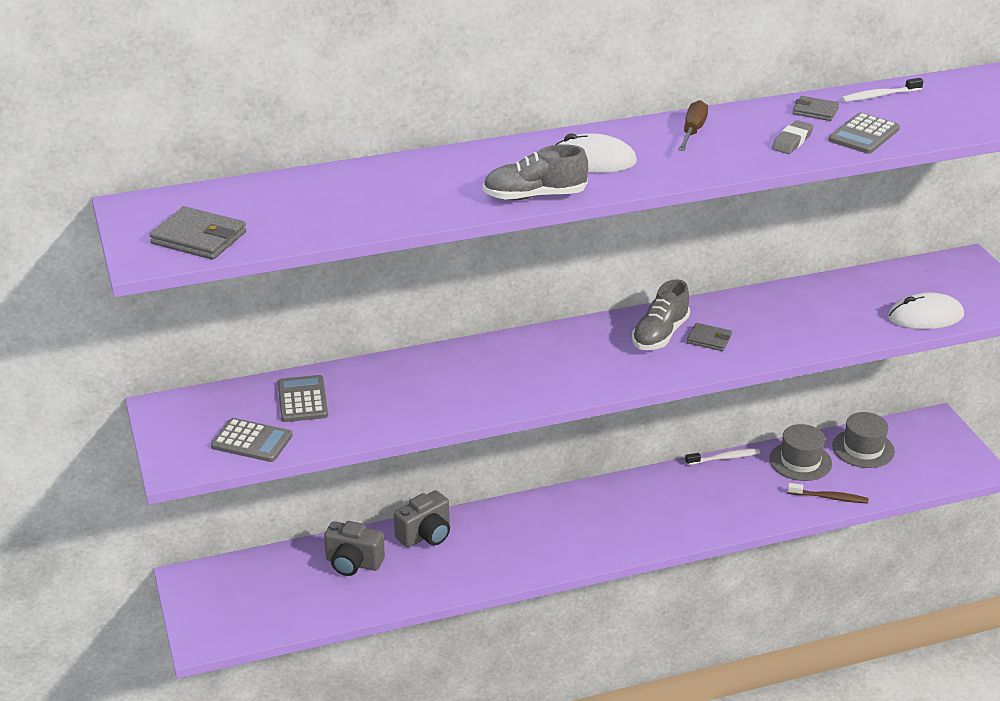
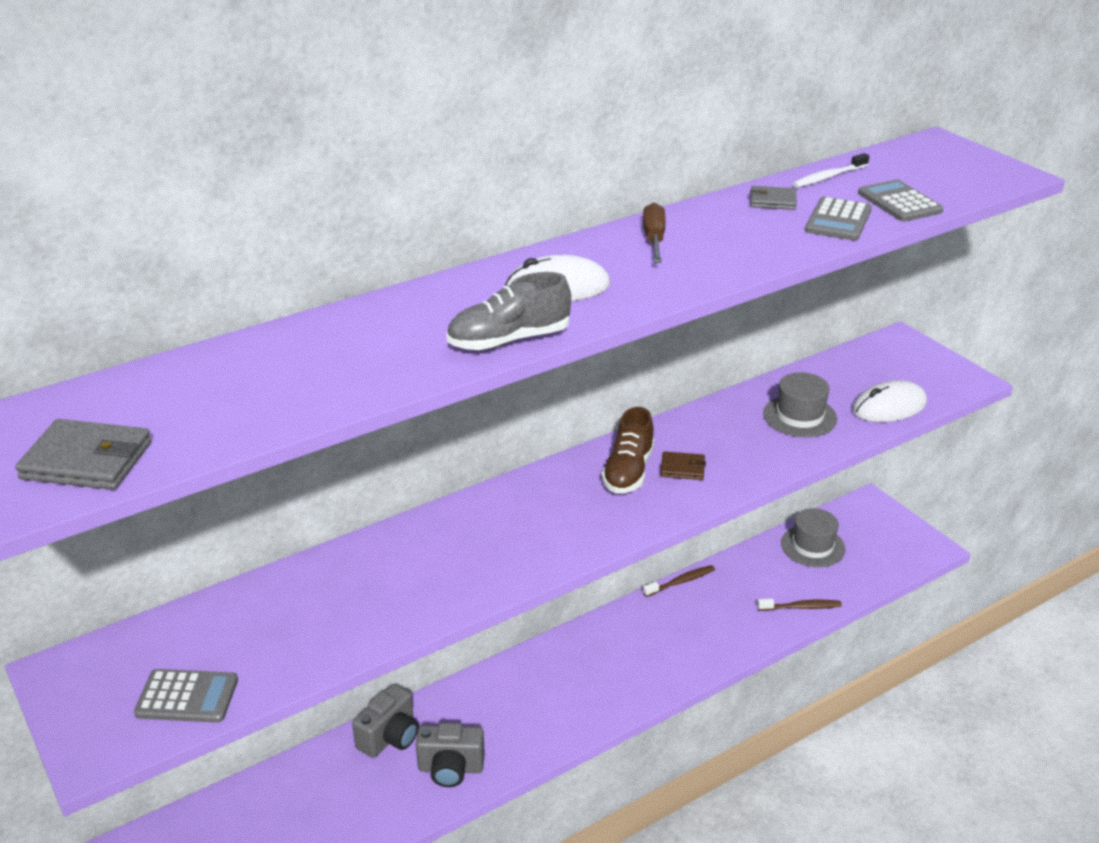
camera: 15 degrees left, 0 degrees up
grey calculator [278,375,328,422] -> grey calculator moved to [858,180,944,222]
grey camera [324,521,385,576] -> grey camera moved to [416,723,485,787]
grey shoe [632,279,690,350] -> brown shoe [602,407,655,494]
white toothbrush [685,449,760,465] -> brown toothbrush [643,565,715,597]
grey wallet [687,323,732,351] -> brown wallet [660,451,706,480]
grey hat [769,424,832,481] -> grey hat moved to [763,372,837,437]
grey eraser [772,120,814,154] -> none

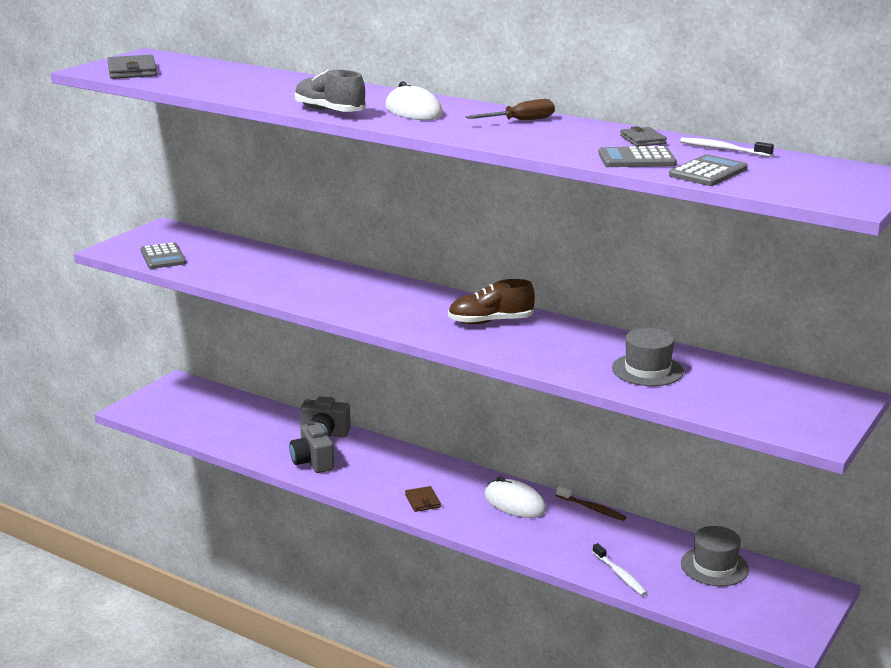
camera: 65 degrees right, 10 degrees down
brown wallet [660,451,706,480] -> brown wallet moved to [405,486,441,512]
brown toothbrush [757,599,842,611] -> white toothbrush [593,543,647,596]
white mouse [853,380,927,422] -> white mouse moved to [484,476,546,518]

